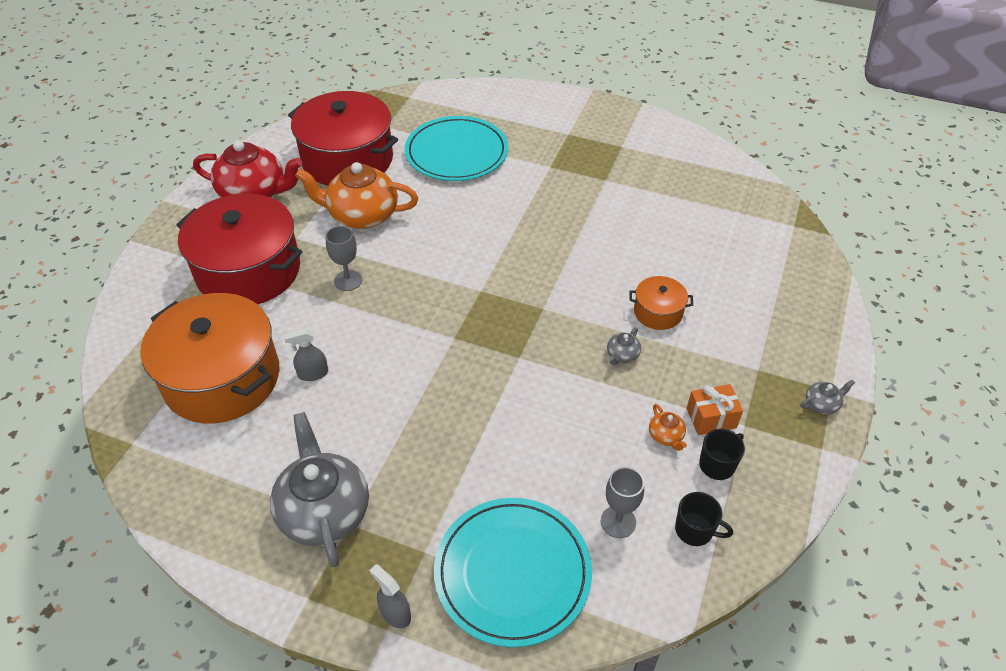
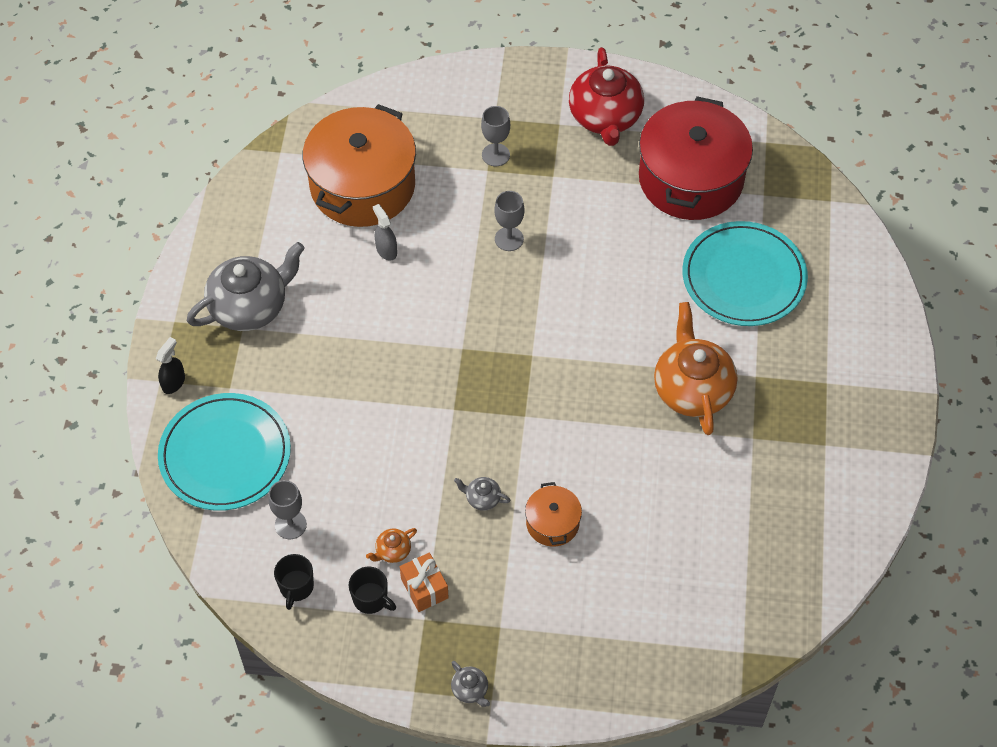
camera: 75 degrees right, 10 degrees up
red pot [176,194,302,304] -> grey goblet [481,106,510,166]
orange teapot [295,162,418,229] -> orange teapot moved to [654,302,737,435]
grey spray bottle [369,564,411,628] -> black spray bottle [156,337,185,394]

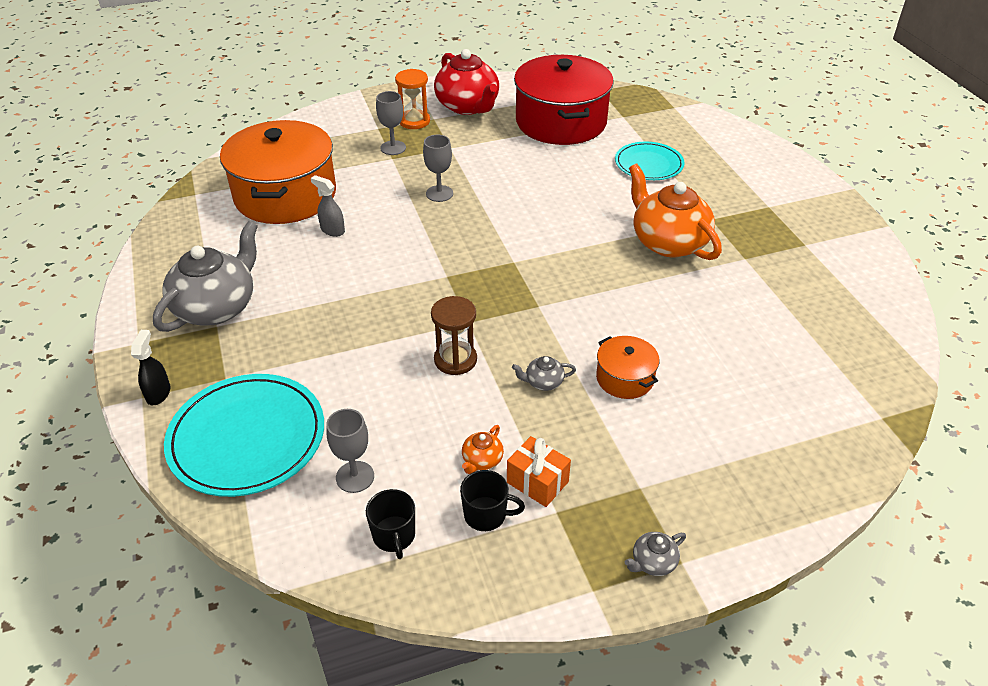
camera: 25 degrees left, 15 degrees down
grey teapot [451,661,490,707] -> grey teapot turned 120 degrees clockwise [625,532,686,576]
turquoise plate [682,221,808,326] -> turquoise plate [615,142,685,180], size x0.62
none -> orange hourglass [395,69,430,129]
none -> brown hourglass [431,296,477,375]

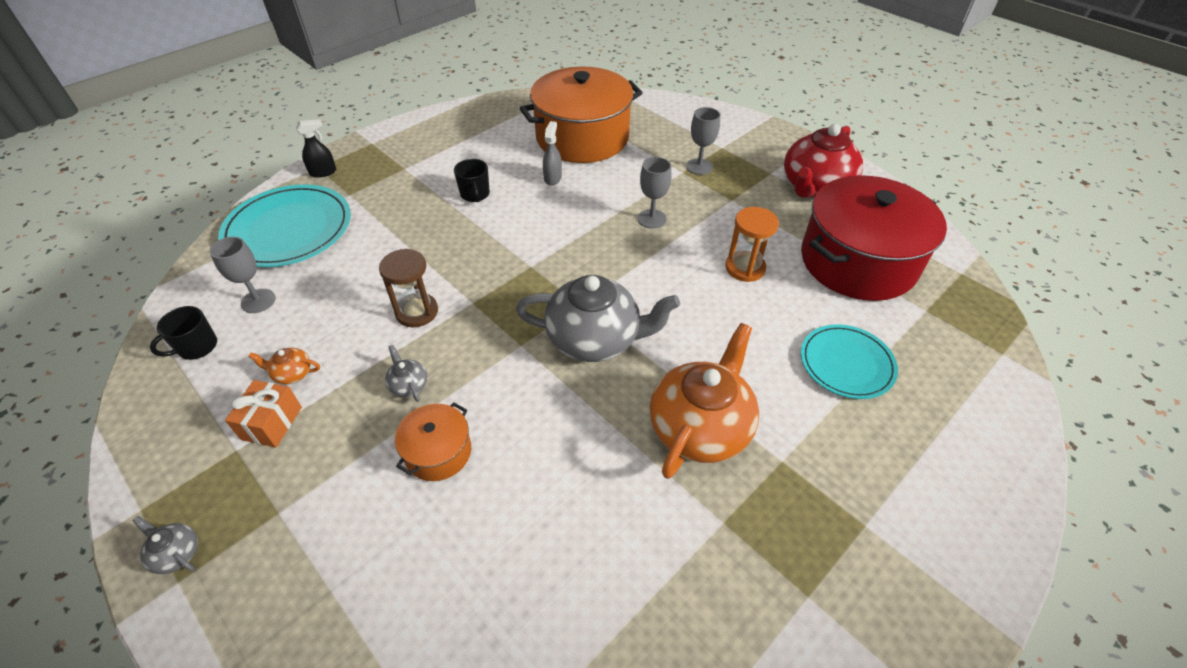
camera: 65 degrees right, 5 degrees up
grey teapot [153,221,258,332] -> grey teapot moved to [516,275,680,362]
orange hourglass [395,69,430,129] -> orange hourglass moved to [725,207,779,282]
black mug [460,470,525,531] -> black mug moved to [454,159,490,202]

